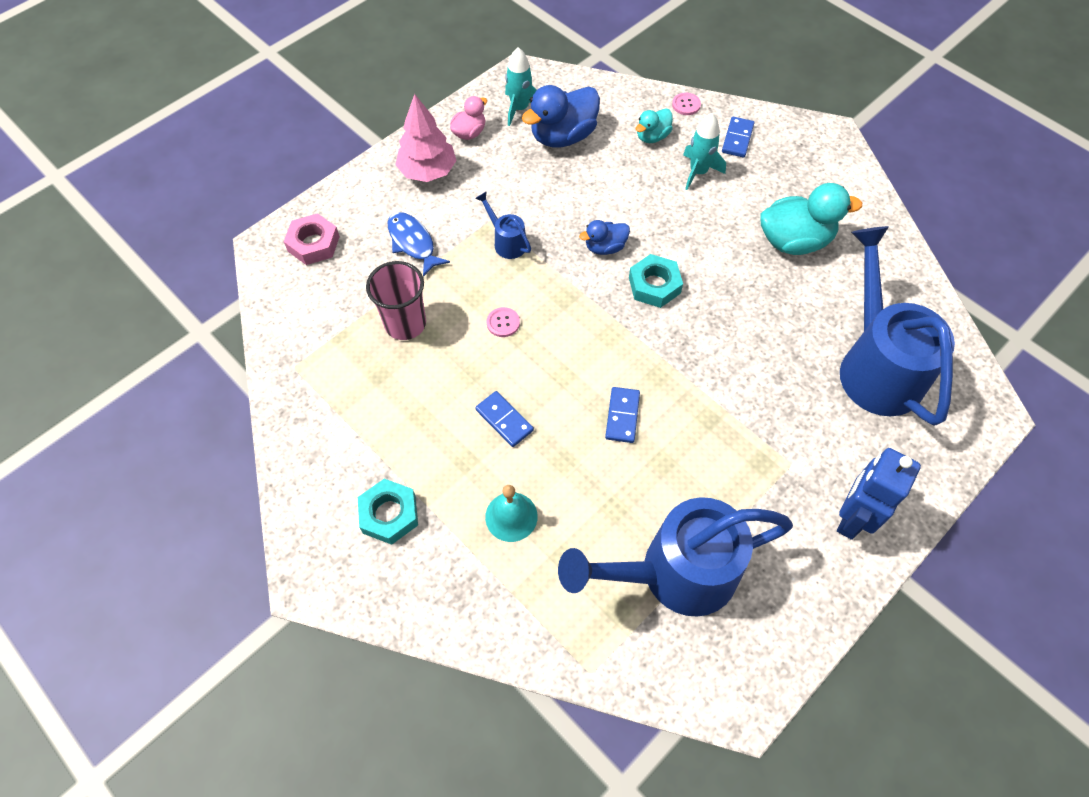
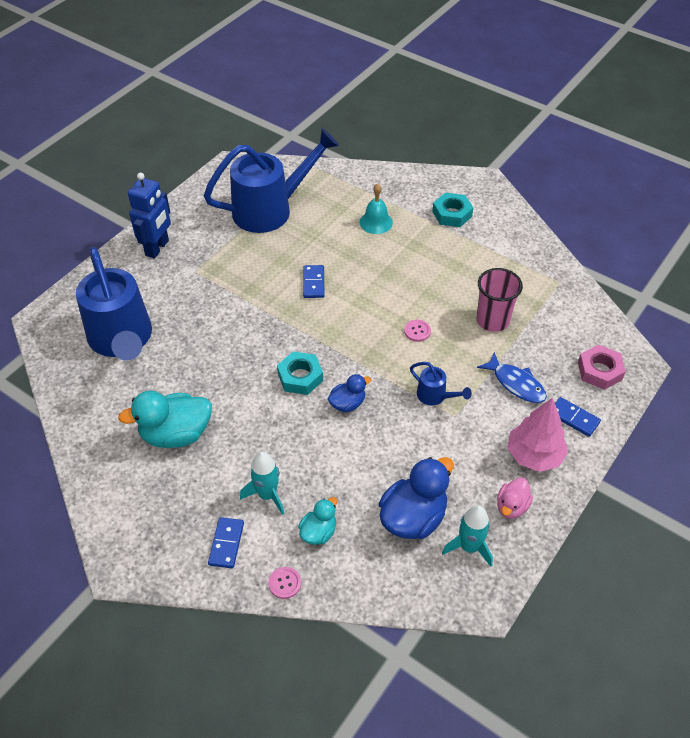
camera: 170 degrees right, 10 degrees down
blue domino [475,391,534,447] -> blue domino moved to [555,397,601,437]

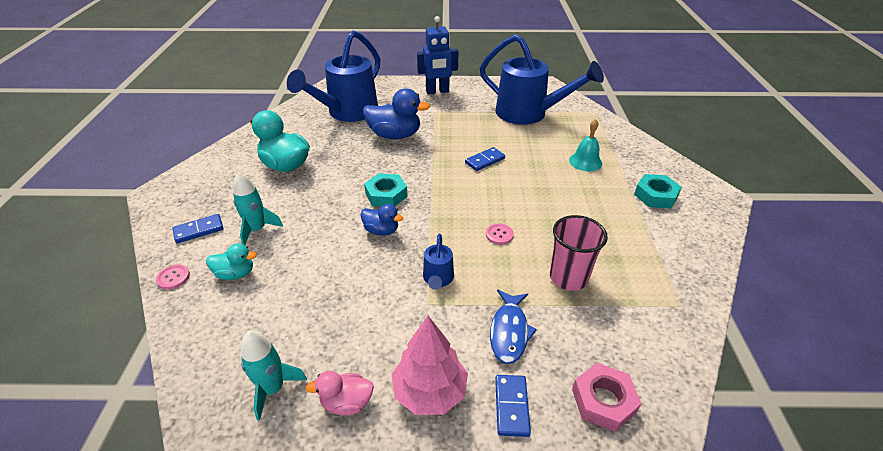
camera: 55 degrees right, 10 degrees down
blue duck [379,457,454,539] -> blue duck moved to [363,88,430,139]

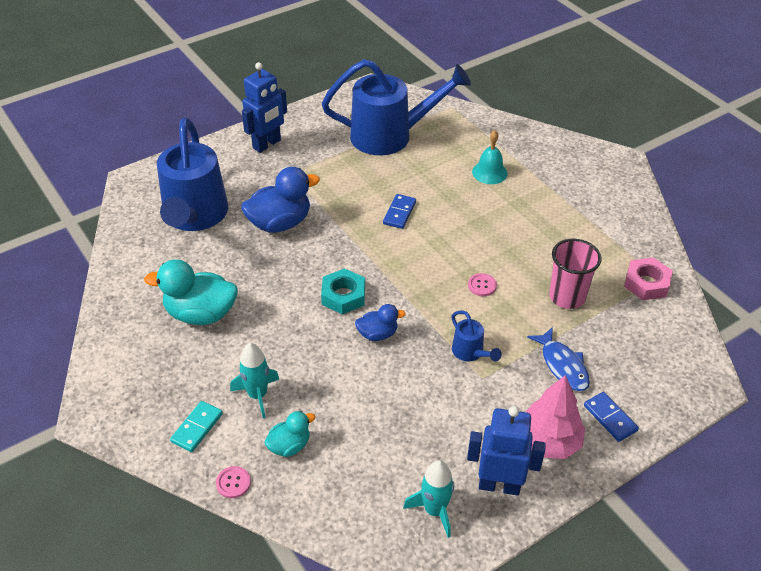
camera: 35 degrees left, 5 degrees up
blue domino [173,214,224,243] -> turquoise domino [170,401,223,452]
pink duck [306,371,374,415] -> blue robot [467,406,546,496]
pink nut [572,363,642,432] -> pink nut moved to [624,257,673,300]
turquoise nut [634,174,682,208] -> none

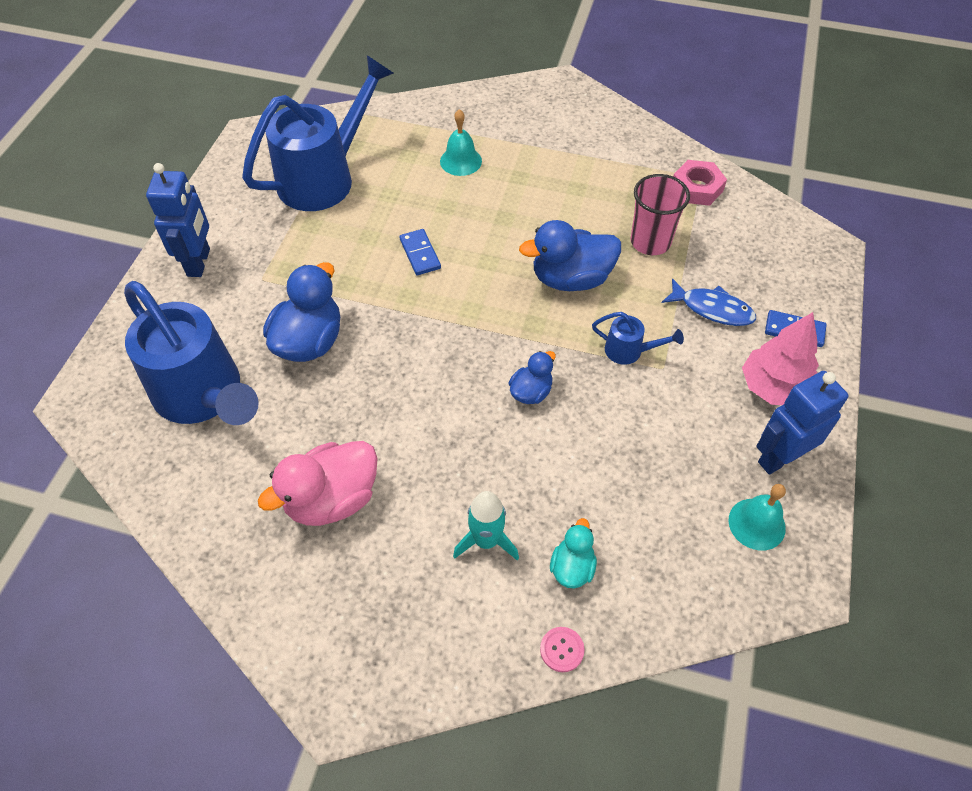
camera: 40 degrees left, 10 degrees up
turquoise duck [144,259,238,325] -> pink duck [258,441,378,526]
turquoise domino [170,401,223,452] -> none
turquoise nut [321,268,365,314] -> none
turquoise rocket [403,460,454,538] -> turquoise bell [729,484,786,551]
pink button [468,273,497,296] -> blue duck [519,220,621,291]

